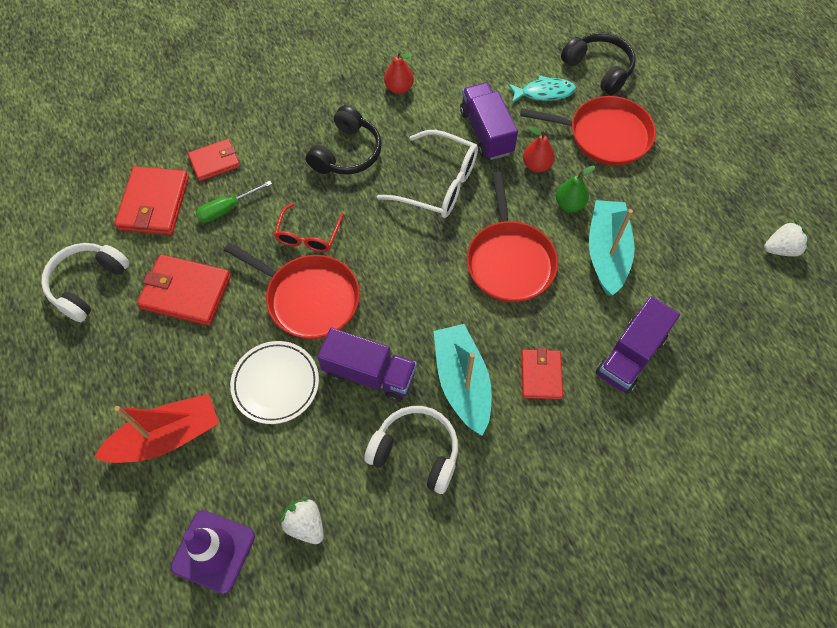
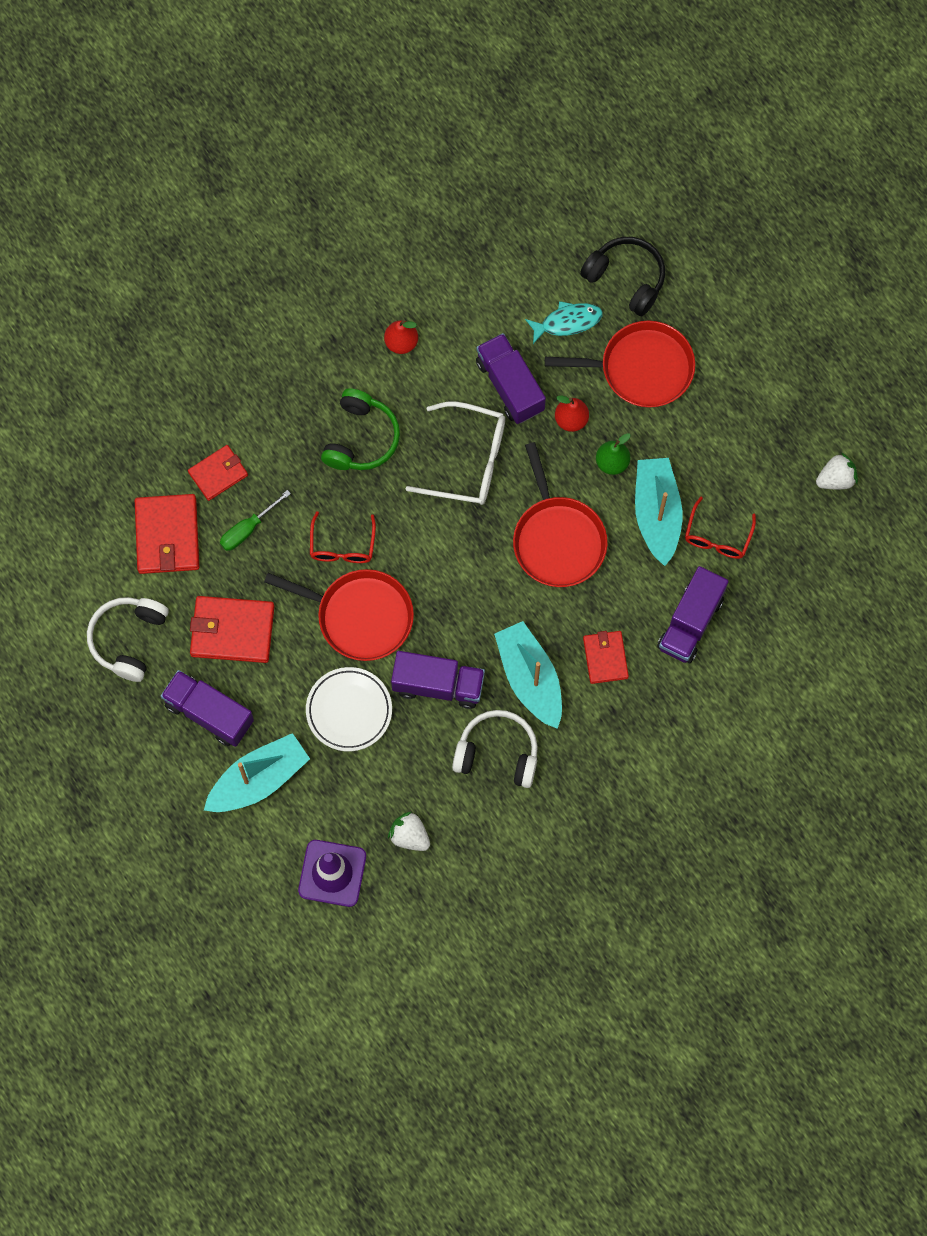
camera: 10 degrees left, 10 degrees up
red boat [94,394,219,463] -> turquoise boat [204,733,310,812]
black headphones [306,105,382,175] -> green headphones [321,388,400,470]
none -> purple truck [161,670,254,747]
none -> red glasses [685,497,756,559]

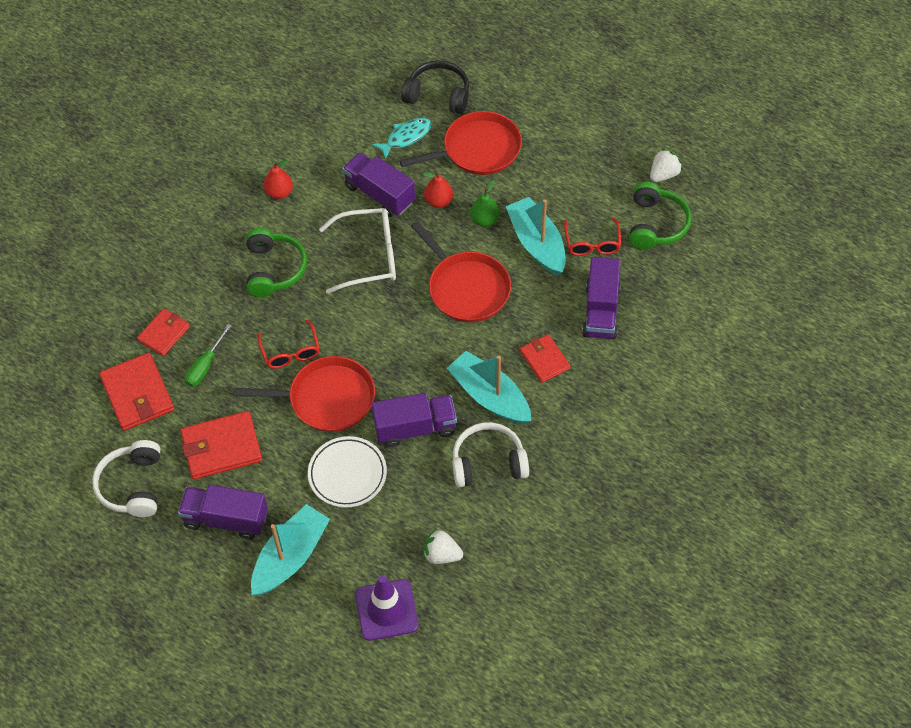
camera: 20 degrees left, 15 degrees down
none -> green headphones [629,182,691,250]

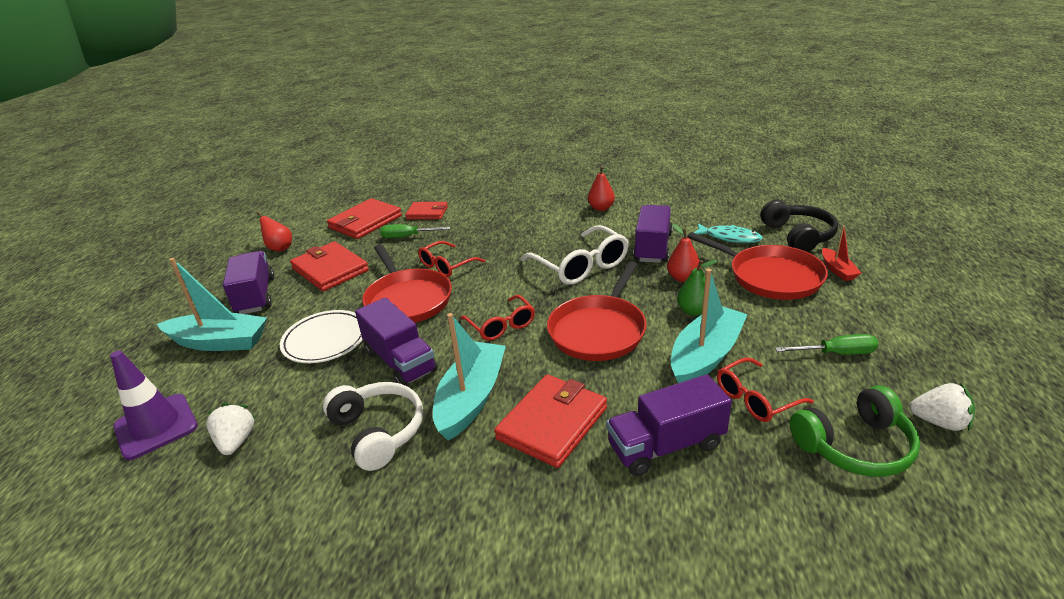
camera: 65 degrees right, 25 degrees down
white headphones [92,440,160,517] -> red pear [256,212,292,252]
green headphones [246,228,307,297] -> none
red wallet [520,334,570,383] -> red wallet [494,374,607,468], size x1.60
none -> red glasses [461,295,535,341]
none -> green screwdriver [775,334,878,355]
none -> red boat [822,225,861,281]

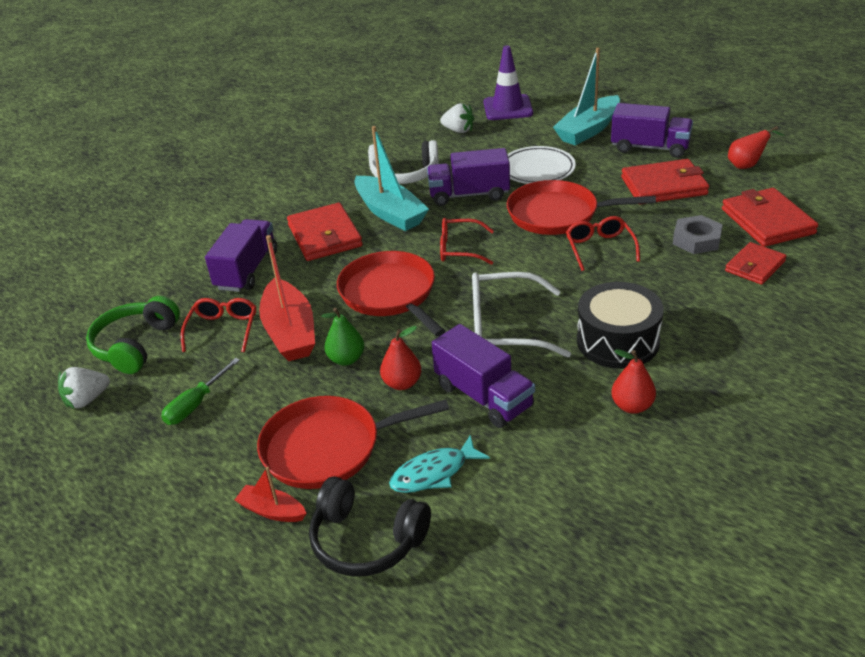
camera: 125 degrees right, 5 degrees up
green screwdriver [380,224,450,238] -> grey nut [673,215,723,254]
turquoise boat [671,269,748,383] -> red boat [259,235,315,361]
none -> black drum [577,282,664,369]

